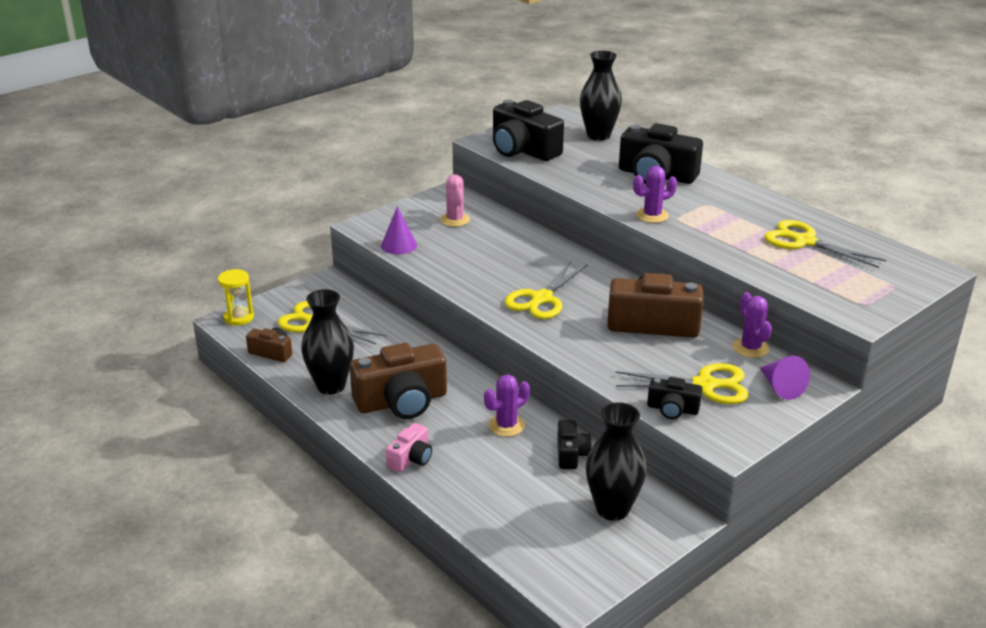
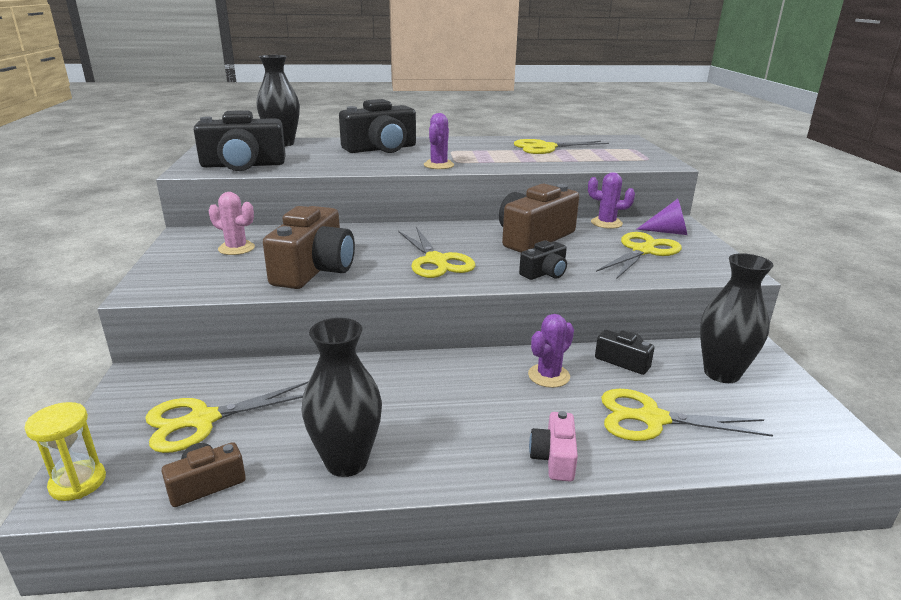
camera: 55 degrees left, 5 degrees down
brown camera [350,343,447,419] -> brown camera moved to [263,206,355,289]
purple cone [381,207,417,254] -> none
pink camera [386,423,432,472] -> pink camera turned 150 degrees counterclockwise [529,411,578,482]
purple cactus [484,374,530,437] -> purple cactus turned 45 degrees clockwise [528,314,574,388]
black camera [647,377,702,419] -> black camera moved to [519,241,567,280]
none -> yellow scissors [601,389,773,441]

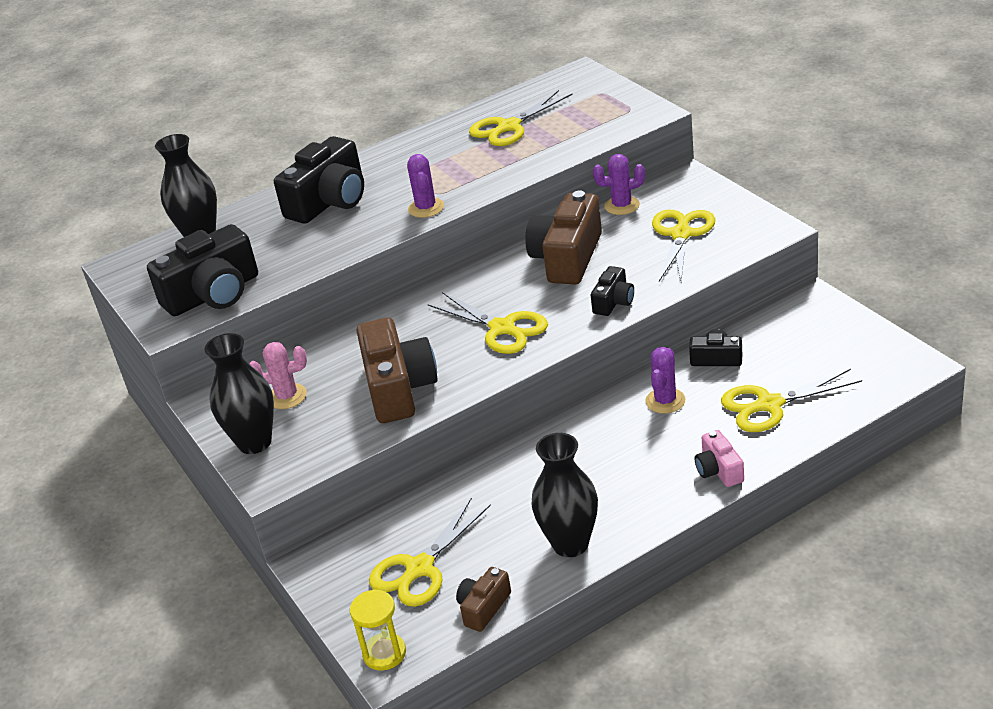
camera: 20 degrees left, 10 degrees up
purple cone [636,199,687,235] -> none
black vase [700,253,774,383] -> black vase moved to [205,333,274,454]

